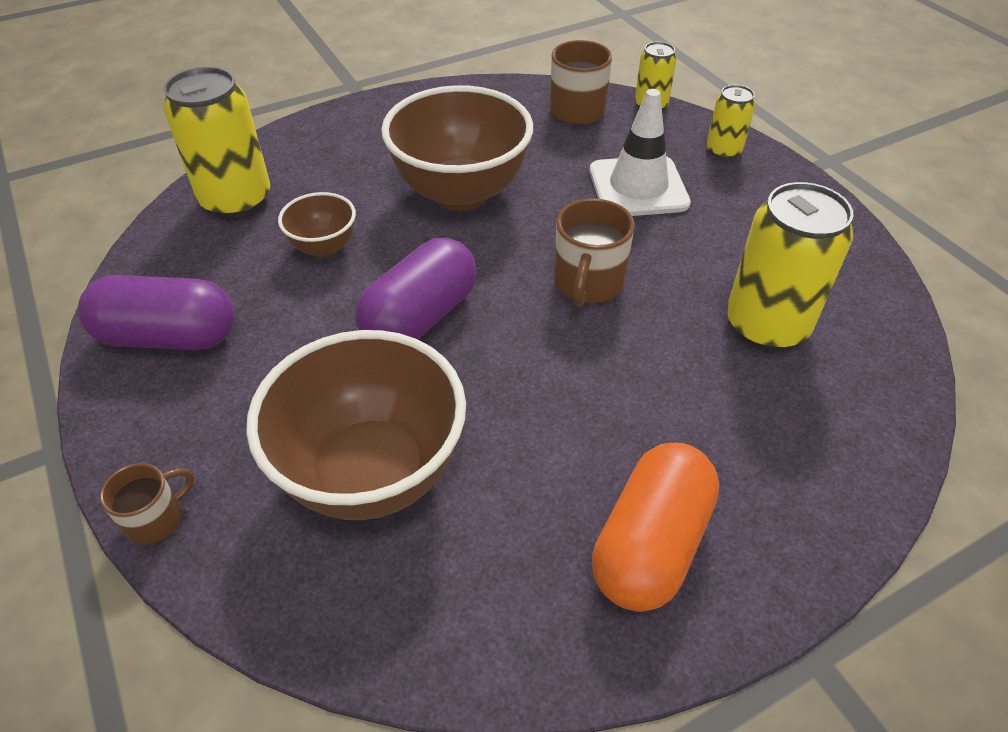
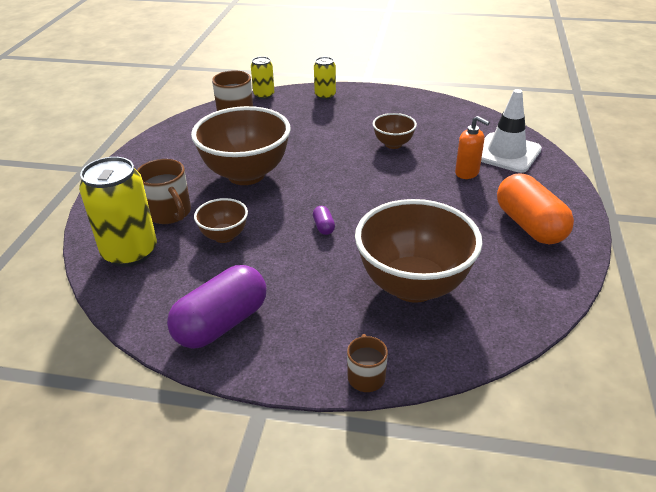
camera: 50 degrees left, 10 degrees down
purple capsule [355,238,477,339] -> purple capsule [313,206,335,235], size x0.41
brown mug [554,198,635,307] -> brown mug moved to [137,159,191,224]
white traffic cone [589,89,691,216] -> white traffic cone moved to [481,89,542,173]
yellow can [727,182,853,350] -> none
none -> brown bowl [372,113,417,149]
none -> orange soap dispenser [455,116,490,179]

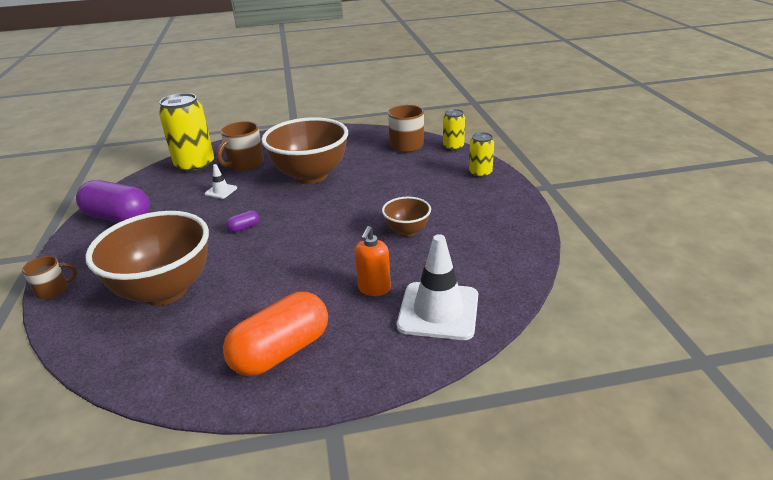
camera: 70 degrees right, 5 degrees down
brown bowl [194,198,248,243] -> white traffic cone [205,164,237,199]

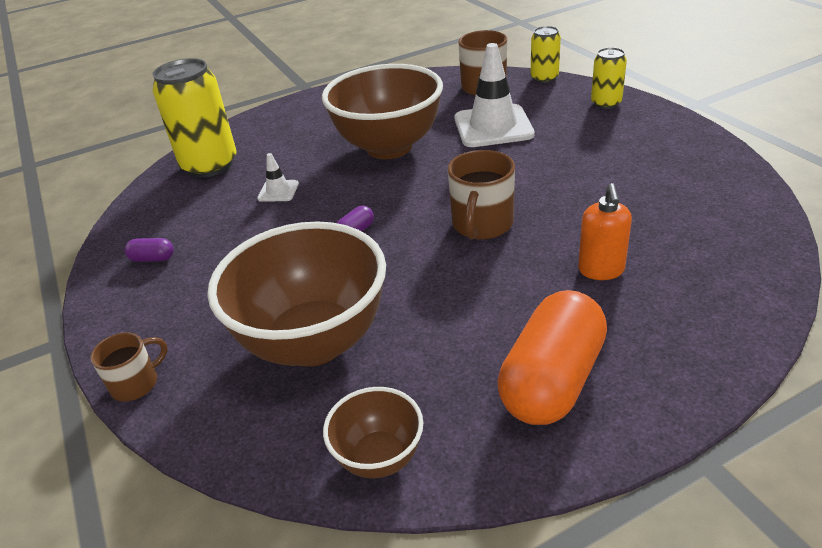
camera: 15 degrees left, 5 degrees up
purple capsule [76,180,150,223] -> purple capsule [124,238,174,262], size x0.41
brown mug [217,121,264,171] -> brown mug moved to [448,150,515,240]
brown bowl [382,197,431,237] -> brown bowl moved to [323,387,423,478]
white traffic cone [397,234,478,340] -> white traffic cone moved to [454,43,535,147]

